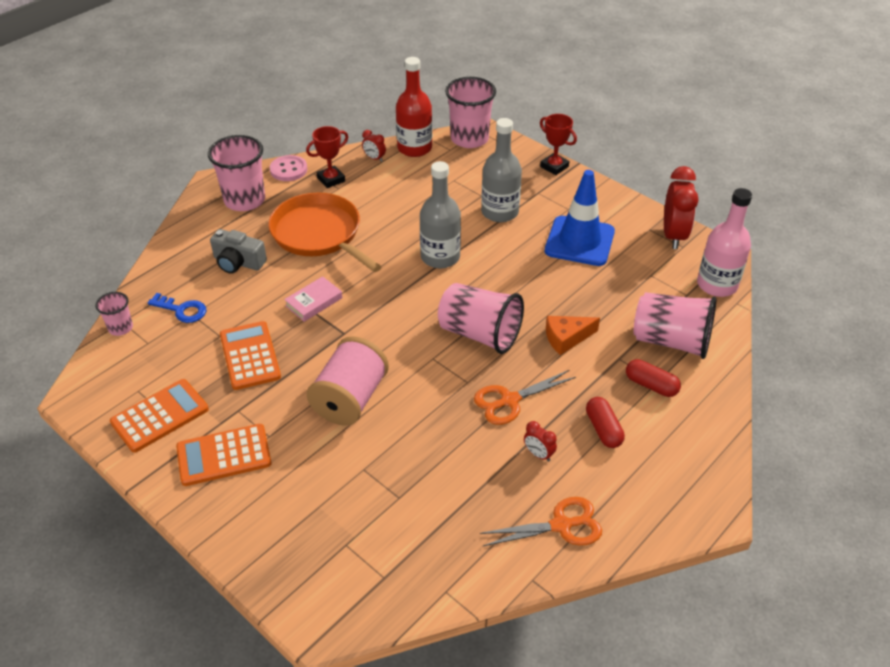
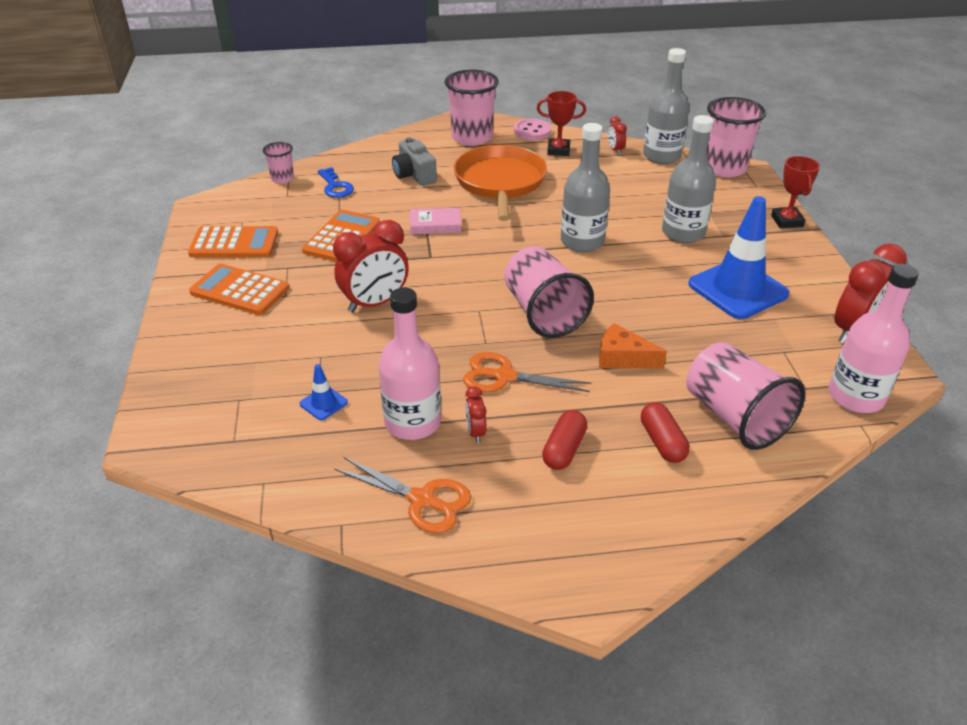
camera: 40 degrees right, 5 degrees down
pink spool [307,336,389,426] -> red clock [333,220,409,312]
red bottle [396,57,432,157] -> grey bottle [643,48,689,164]
none -> blue traffic cone [300,364,348,421]
none -> pink bottle [378,287,441,440]

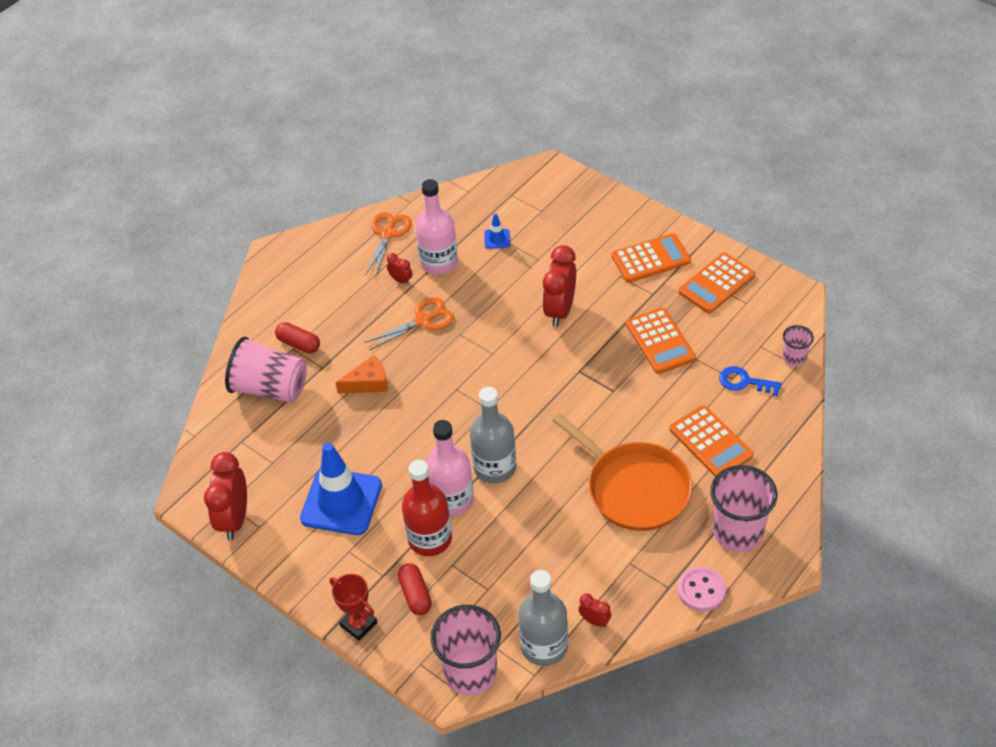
camera: 140 degrees right, 10 degrees up
orange scissors [335,457,472,533] -> orange scissors turned 120 degrees clockwise [365,212,412,277]
grey camera [392,138,437,186] -> orange calculator [669,405,753,477]
pink book [410,208,461,234] -> none
pink cup [505,246,594,338] -> none
red trophy [537,91,586,156] -> none
red capsule [542,410,587,470] -> red capsule moved to [398,563,432,615]
grey bottle [662,115,716,243] -> red bottle [402,460,452,556]
pink bottle [828,264,919,413] -> pink bottle moved to [426,420,474,517]

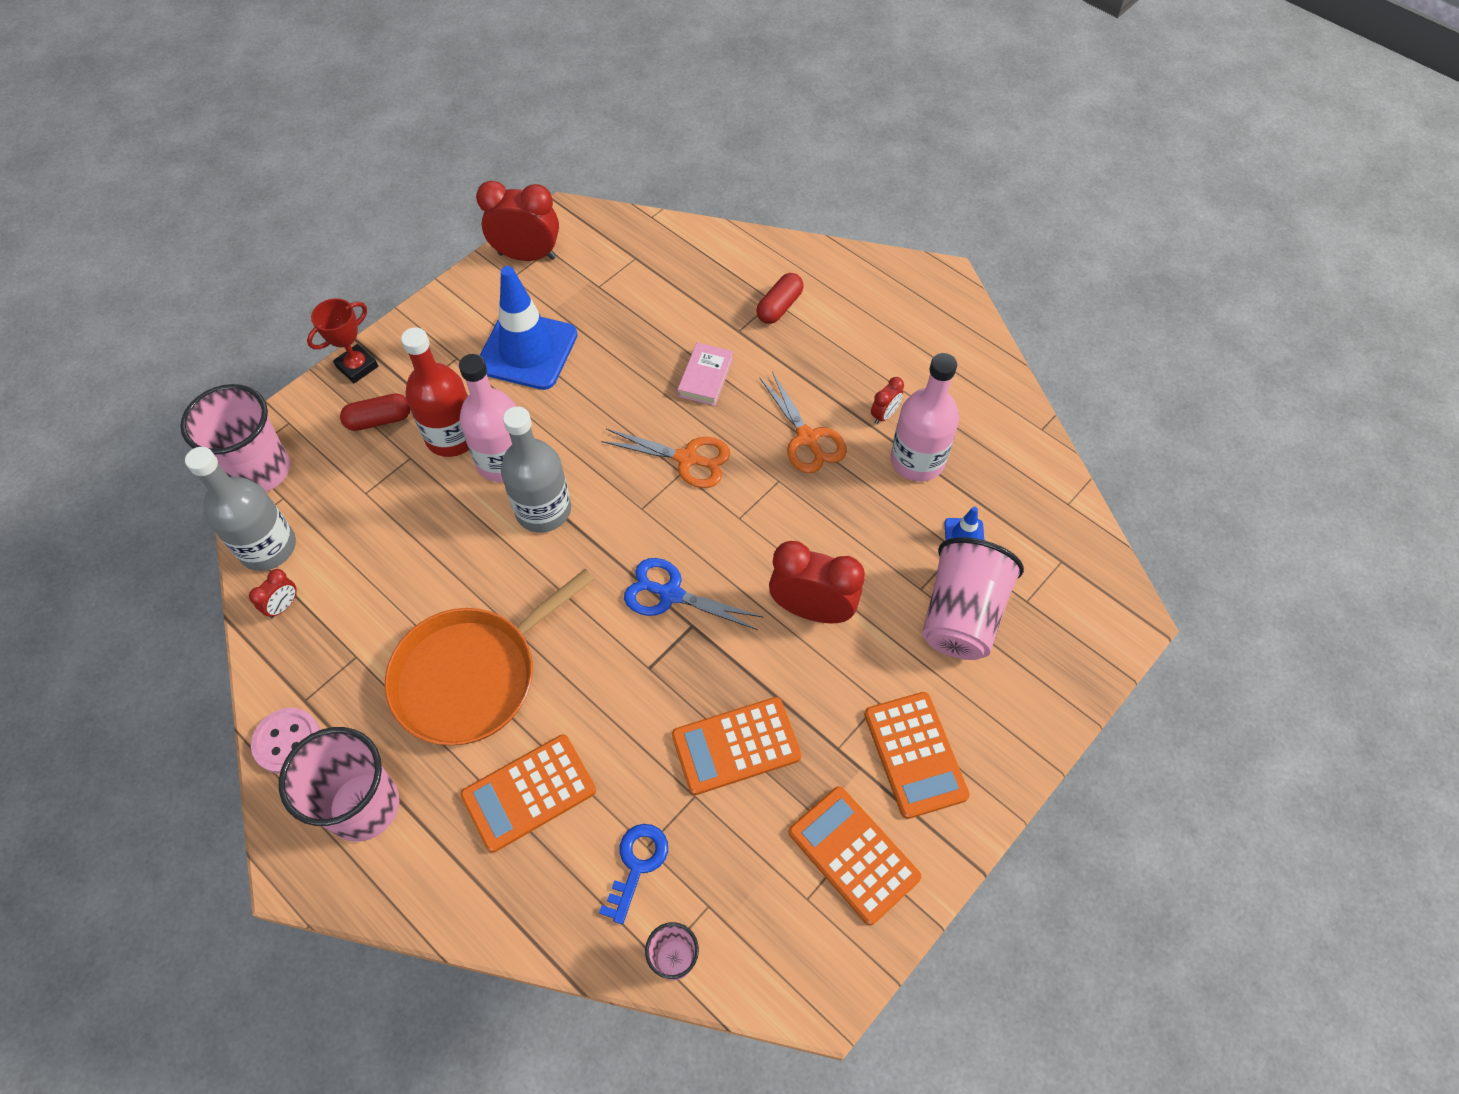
camera: 90 degrees right, 10 degrees up
pink cup [225,337,307,403] -> pink cup moved to [922,537,1024,660]
orange cheese [335,355,388,394] -> pink book [678,343,734,406]
orange scissors [365,212,412,277] -> orange scissors moved to [601,429,730,488]
none -> blue scissors [624,558,763,630]

